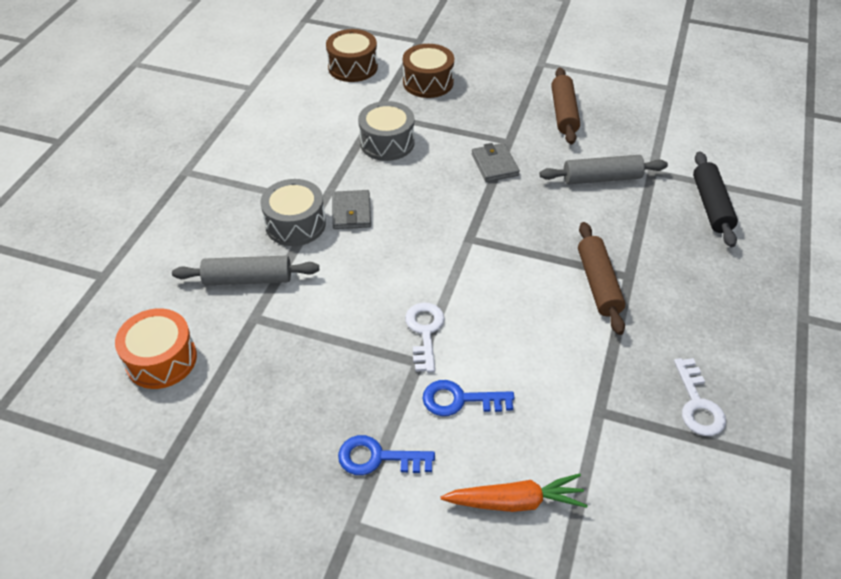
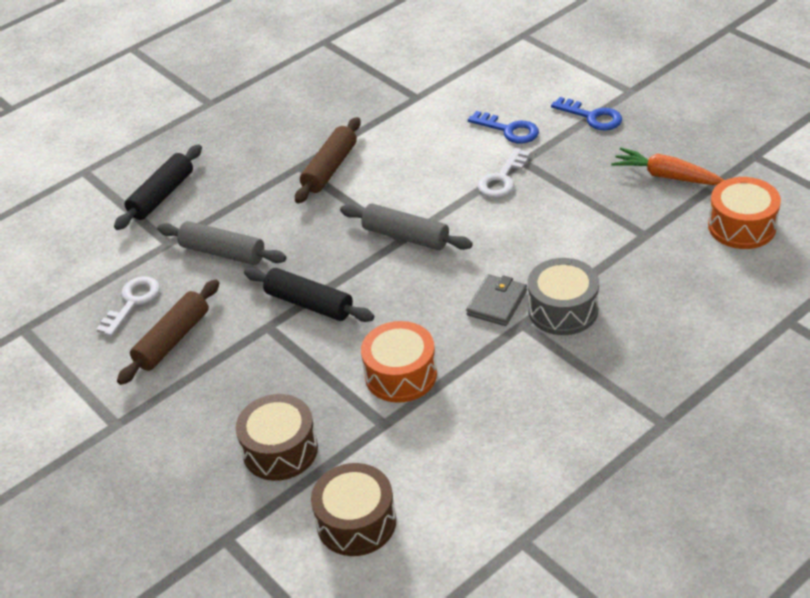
camera: 145 degrees left, 5 degrees down
grey rolling pin [172,256,319,285] -> grey rolling pin moved to [340,204,473,250]
grey drum [358,101,415,161] -> orange drum [361,321,437,403]
orange carrot [441,473,588,512] -> orange carrot moved to [611,148,724,185]
grey wallet [472,143,520,182] -> black rolling pin [244,267,374,322]
white key [674,358,726,436] -> white key moved to [96,276,160,337]

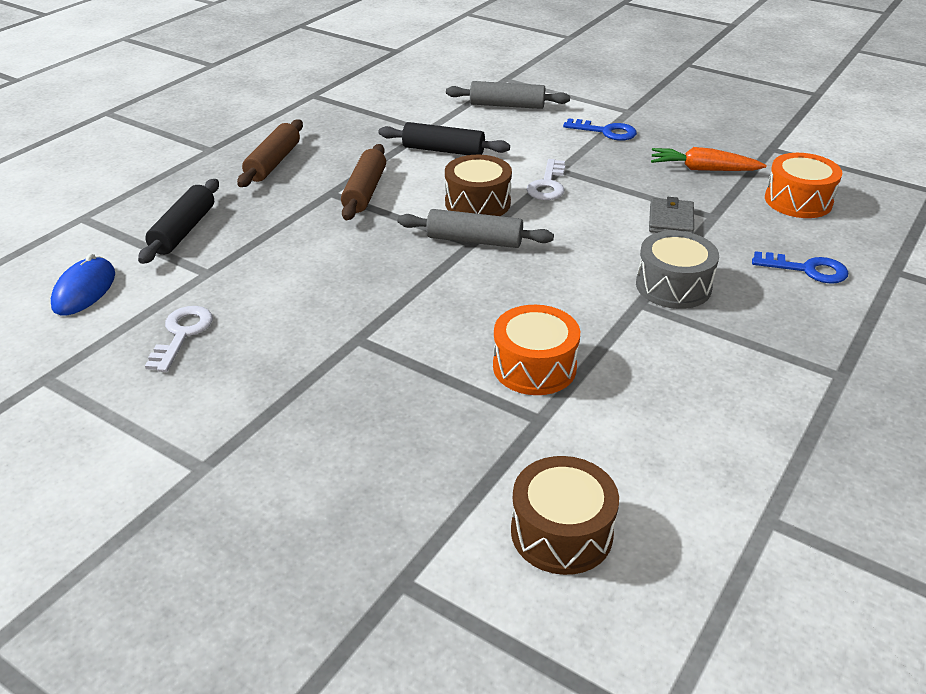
camera: 20 degrees left, 5 degrees down
brown rolling pin [117,279,219,385] -> brown rolling pin moved to [237,119,303,187]
grey rolling pin [157,221,287,265] -> grey rolling pin moved to [446,81,570,109]
brown drum [236,394,318,481] -> brown drum moved to [445,155,512,216]
black rolling pin [244,267,374,322] -> black rolling pin moved to [378,122,510,155]
grey wallet [466,274,527,326] -> grey wallet moved to [649,197,694,233]
blue key [468,111,539,144] -> blue key moved to [752,251,848,284]
none -> blue mouse [51,253,115,315]

